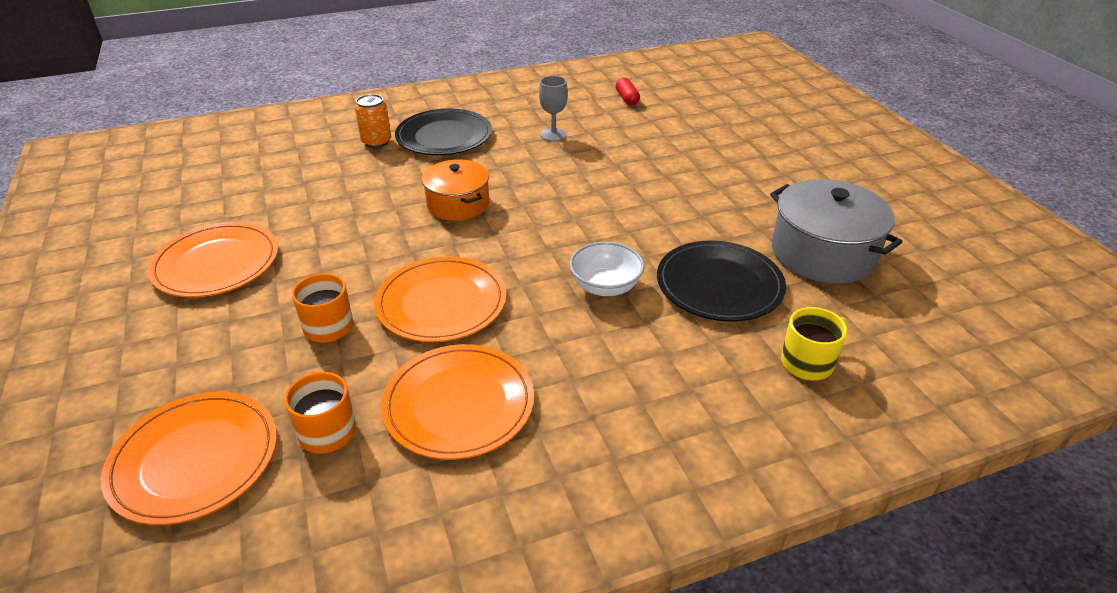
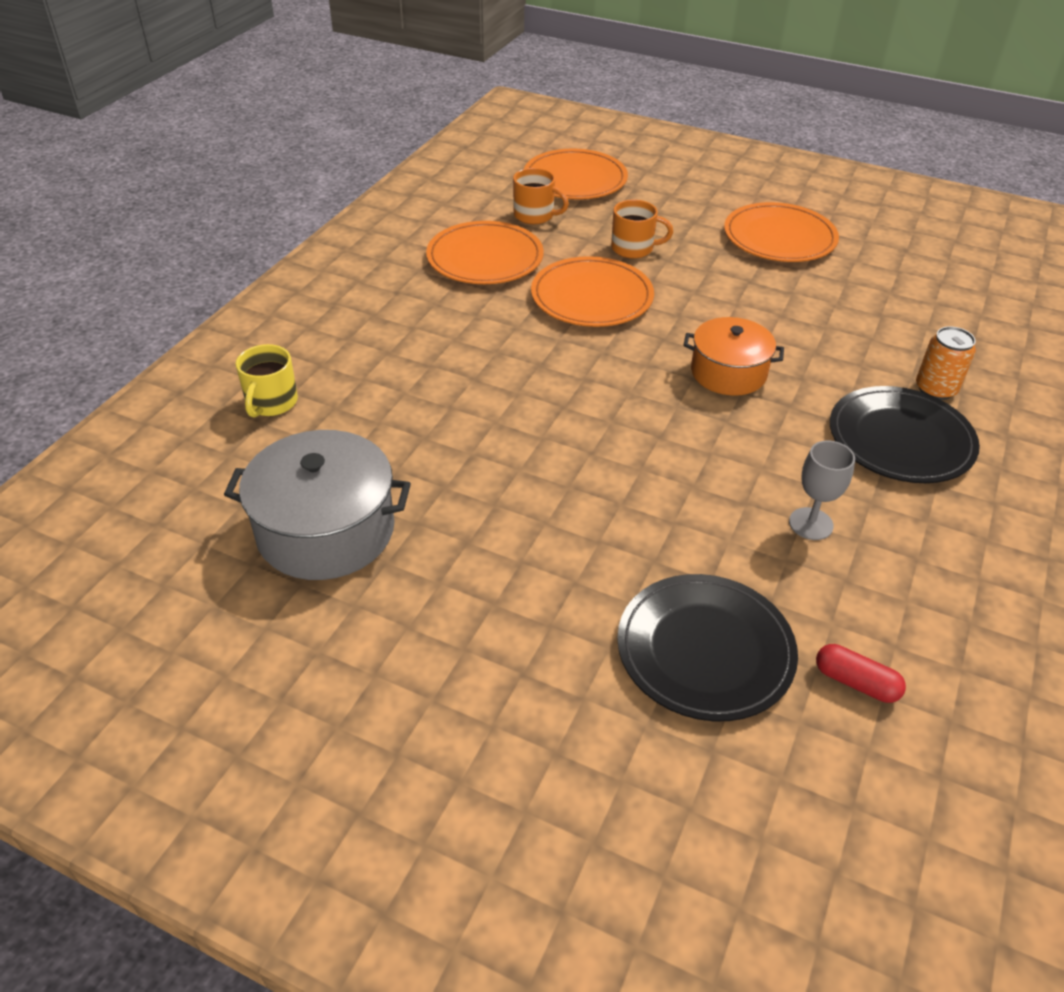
camera: 135 degrees right, 5 degrees up
white bowl [570,242,645,296] -> none
black plate [657,241,786,322] -> black plate moved to [617,574,798,721]

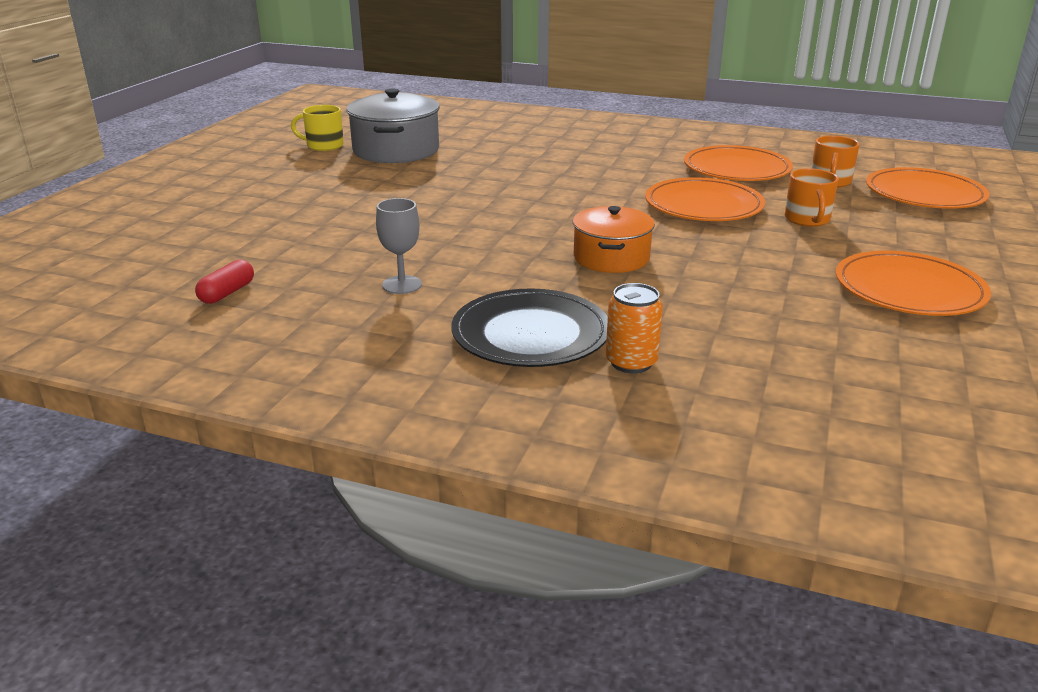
camera: 85 degrees right, 15 degrees down
yellow mug [236,344,298,418] -> yellow mug moved to [291,105,344,151]
black plate [617,574,798,721] -> none

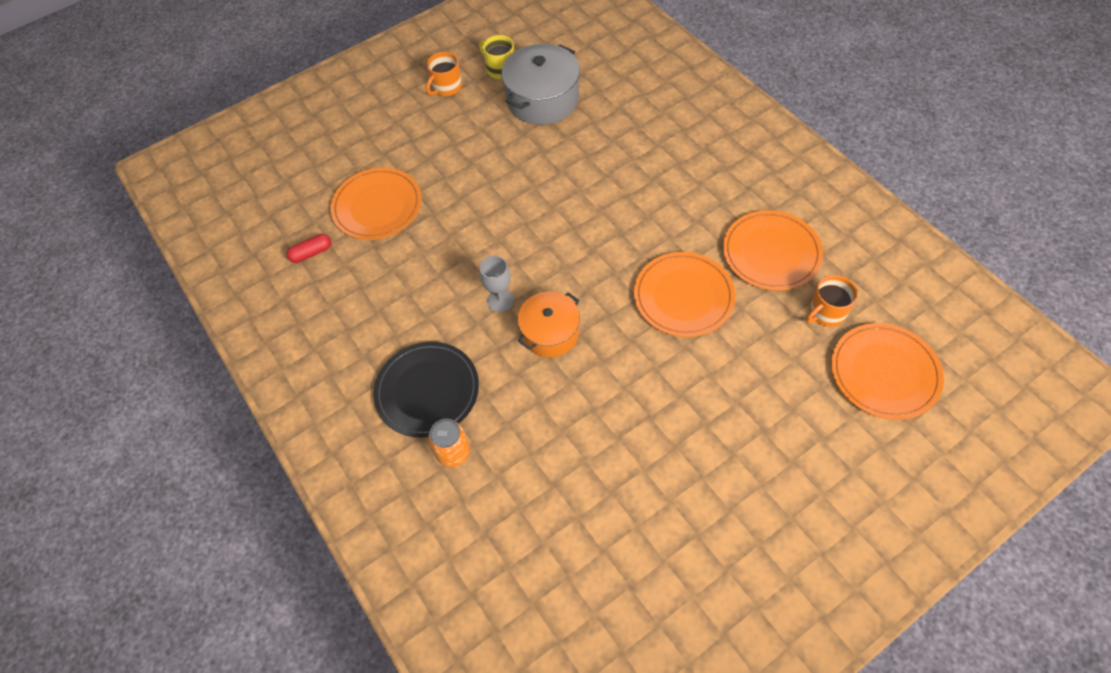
camera: 40 degrees right, 30 degrees up
grey goblet [376,198,422,294] -> grey goblet moved to [480,256,514,312]
orange mug [785,168,839,227] -> orange mug moved to [426,52,462,96]
orange plate [836,251,991,316] -> orange plate moved to [331,168,422,240]

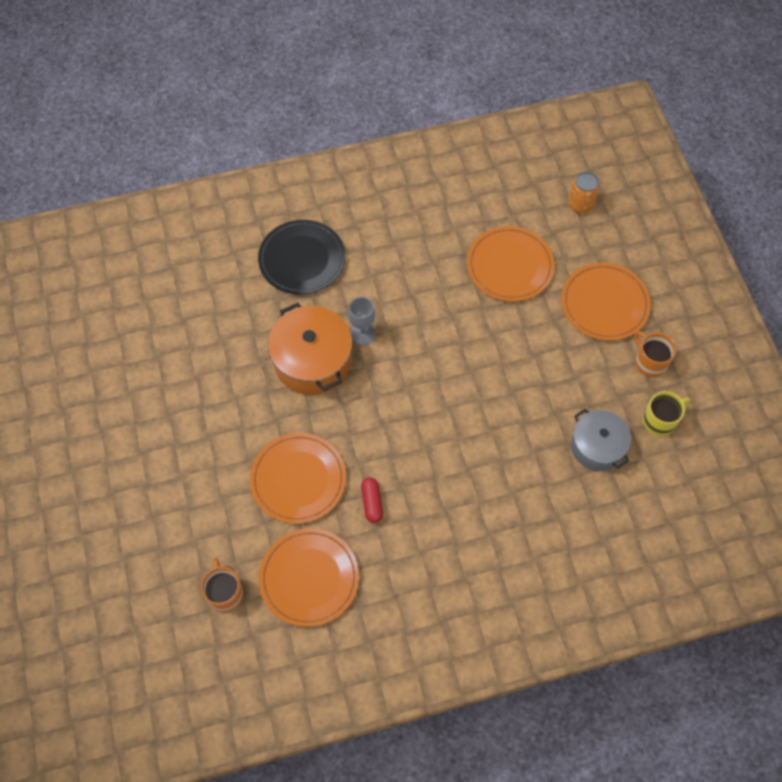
camera: 105 degrees right, 5 degrees up
red capsule [287,234,331,263] -> red capsule moved to [361,477,383,523]
orange can [428,419,470,467] -> orange can moved to [568,172,600,213]
grey pot [501,44,580,125] -> grey pot [571,409,631,471], size x0.66
orange pot [517,292,580,357] -> orange pot [268,303,352,395], size x1.51
orange plate [831,323,944,420] -> orange plate moved to [561,263,651,341]

